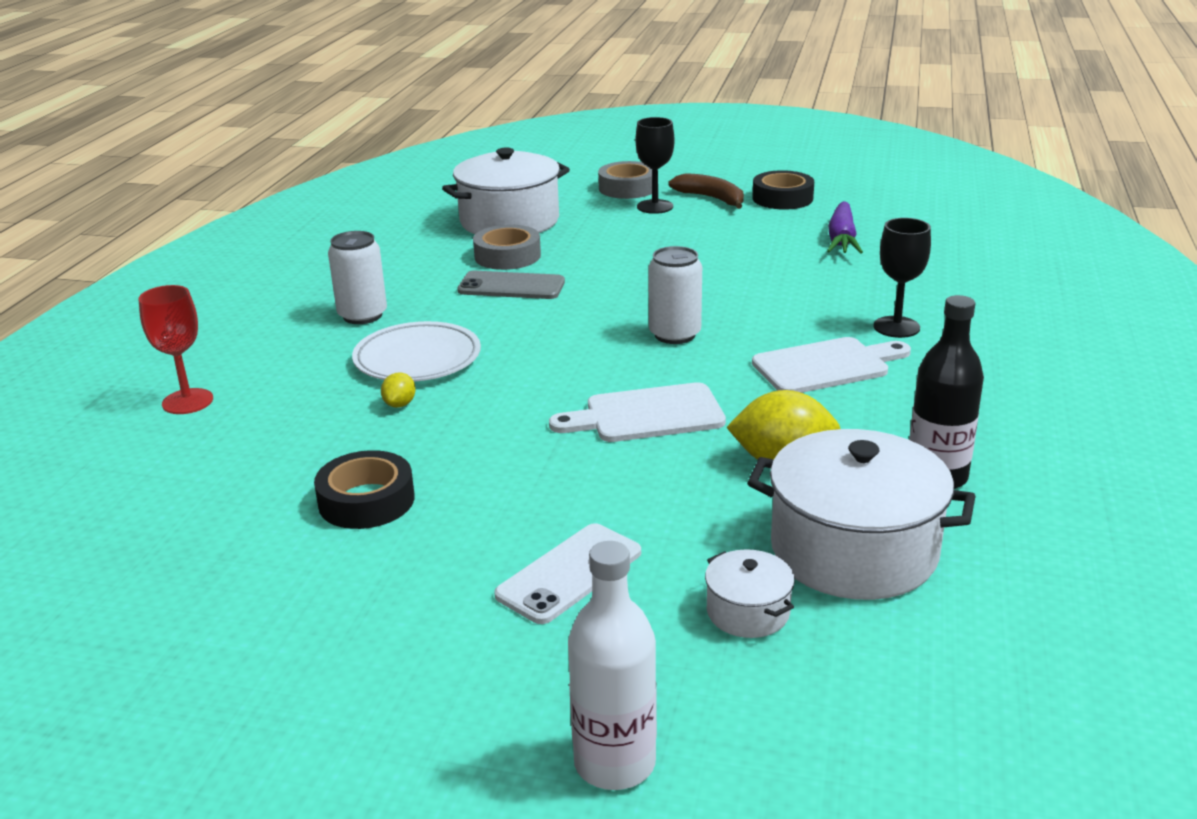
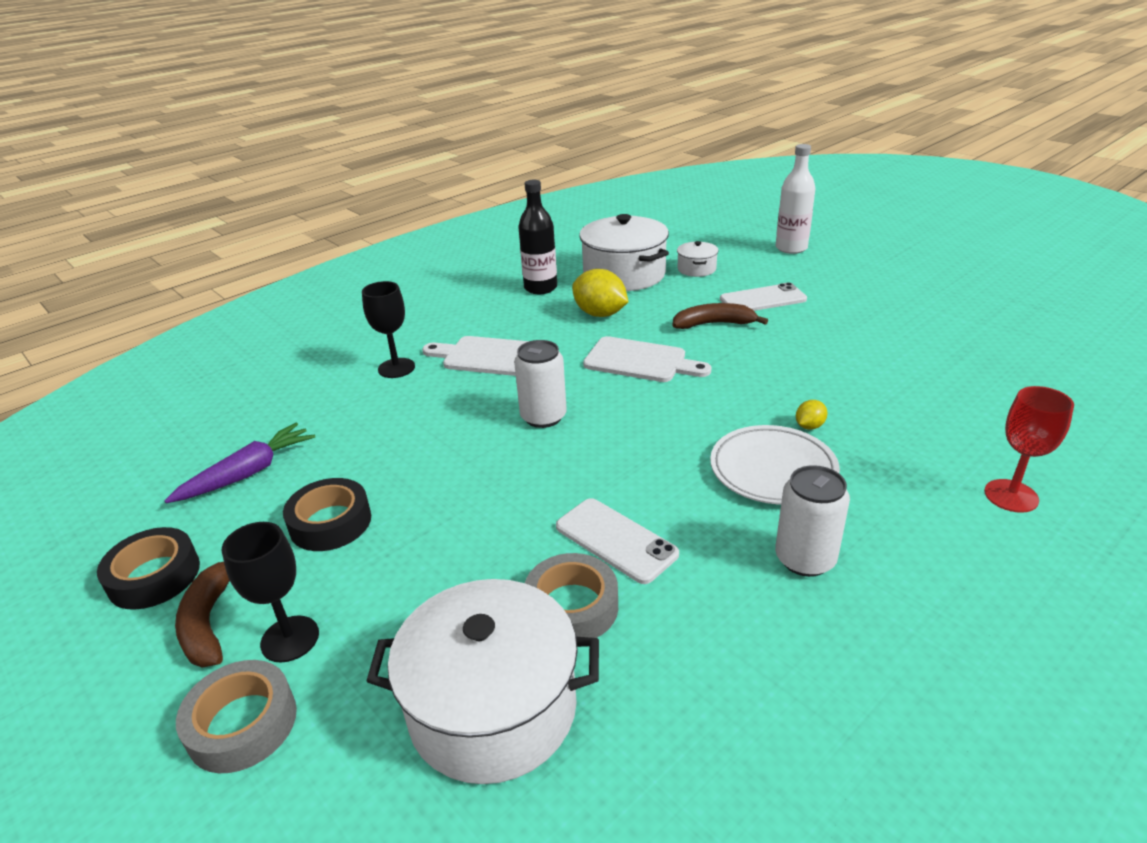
camera: 145 degrees left, 5 degrees up
black tape [314,450,415,529] -> black tape moved to [283,478,371,551]
grey phone [457,271,565,299] -> white phone [556,498,679,584]
none -> brown banana [673,303,768,329]

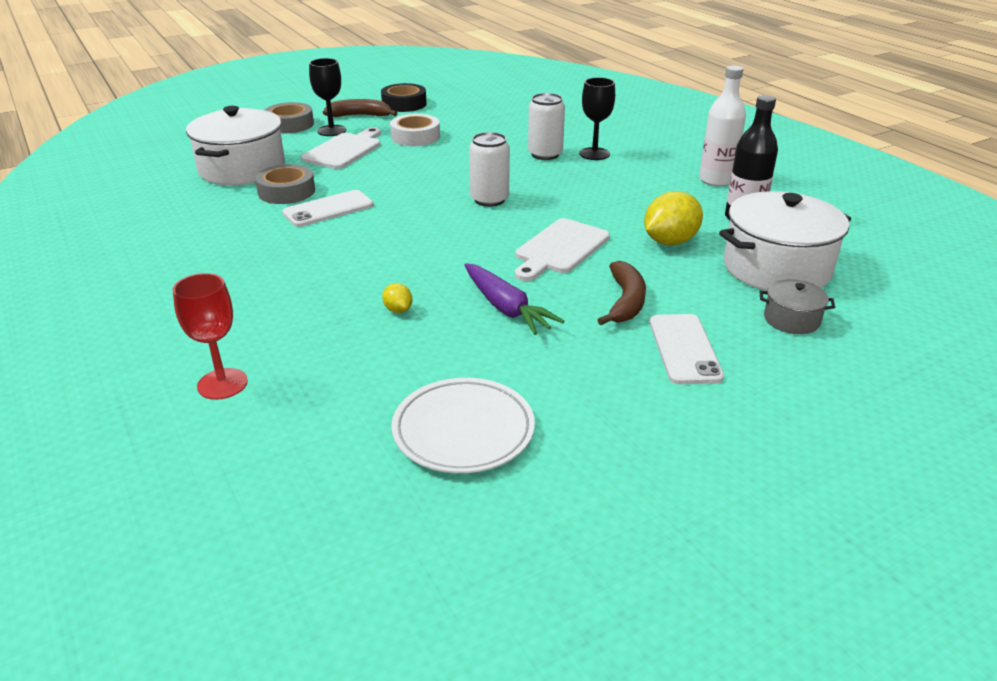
camera: 100 degrees right, 0 degrees up
purple carrot [164,423,315,503] -> purple carrot moved to [464,263,564,335]
black tape [283,478,371,551] -> white tape [390,114,440,146]
white cutting board [422,336,529,376] -> white cutting board moved to [301,127,381,169]
white pot [677,241,718,277] -> grey pot [760,279,835,334]
white plate [710,425,840,504] -> white plate moved to [391,378,535,473]
white bottle [775,144,816,254] -> white bottle moved to [699,66,746,187]
white can [775,465,850,577] -> white can moved to [528,93,565,160]

